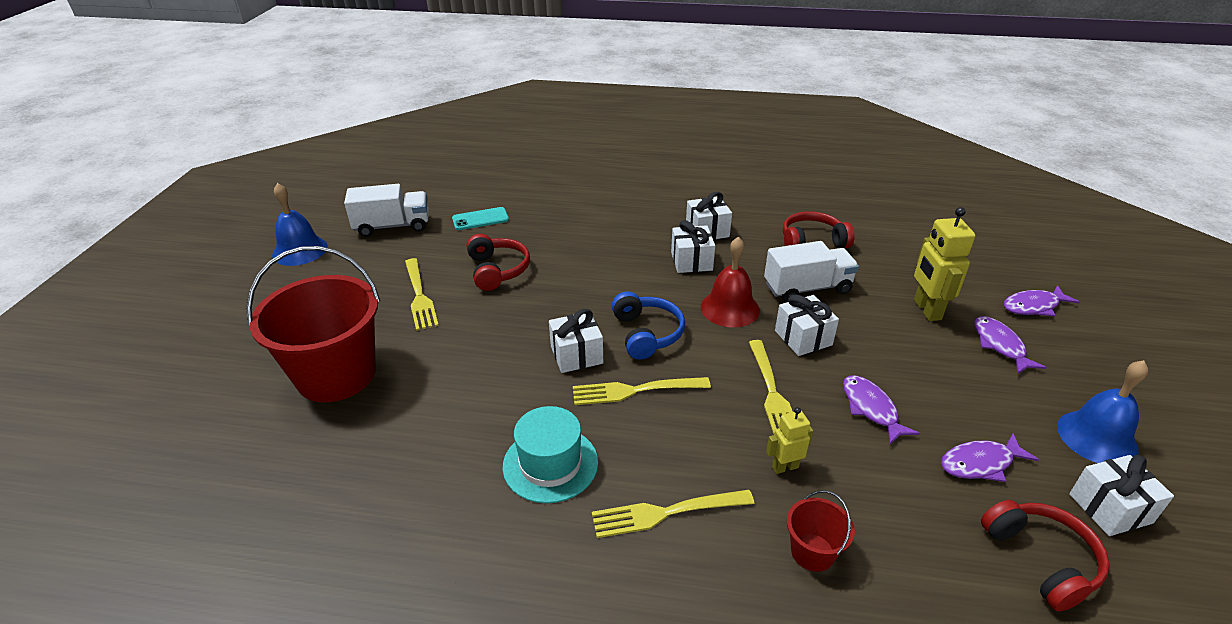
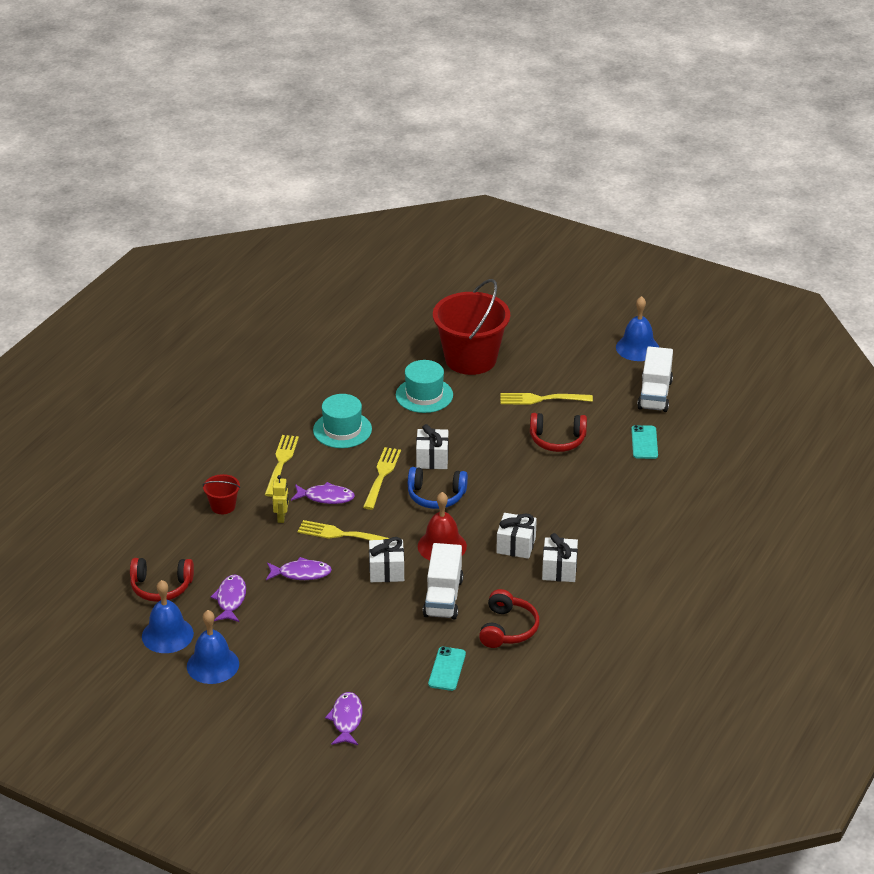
camera: 110 degrees right, 0 degrees up
yellow robot [914,207,975,321] -> none
purple fish [974,316,1047,374] -> purple fish moved to [291,482,355,504]
white gift [1069,455,1174,536] -> blue bell [142,580,194,653]
none -> turquoise hat [396,360,453,413]
none -> turquoise phone [428,647,466,691]

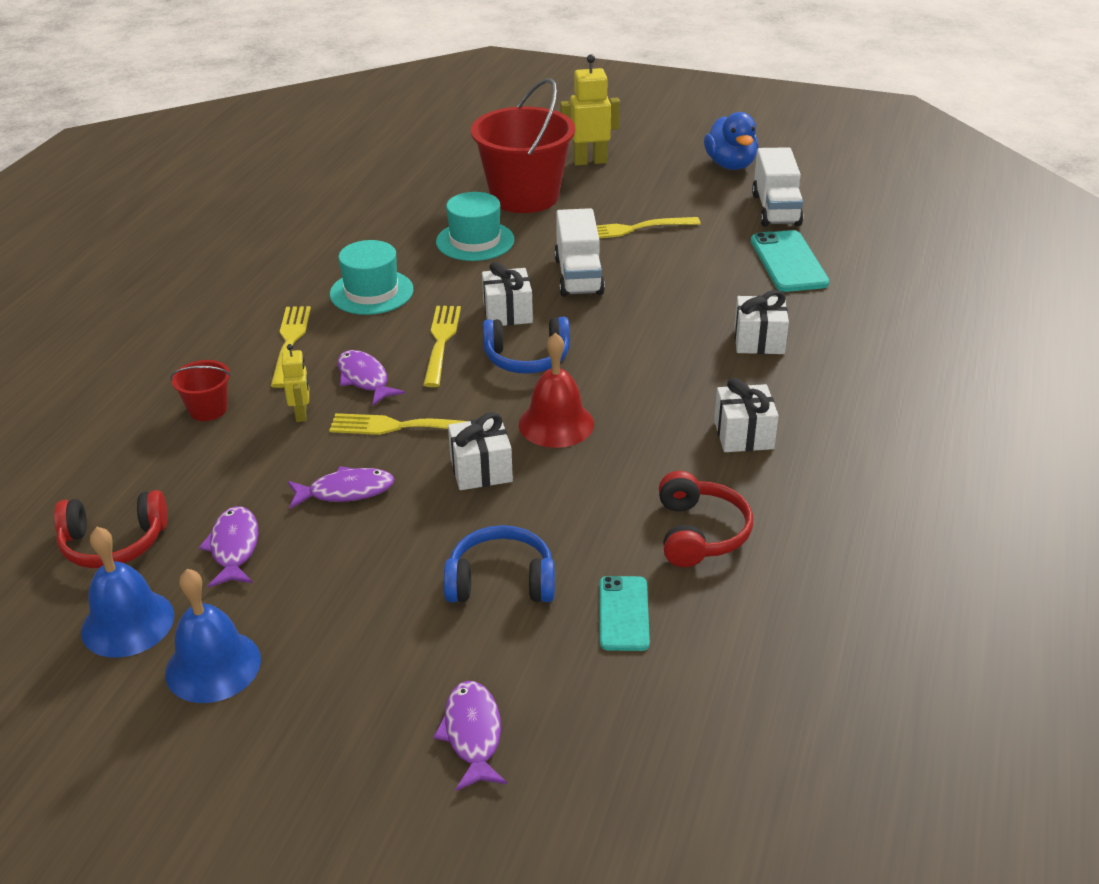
camera: 10 degrees left, 0 degrees up
purple fish [291,482,355,504] -> purple fish turned 120 degrees counterclockwise [338,350,405,406]
white truck [423,543,463,619] -> white truck moved to [554,208,605,297]
white gift [496,513,537,559] -> white gift moved to [734,290,789,354]
red headphones [530,413,587,452] -> none
blue bell [616,296,659,361] -> blue duck [704,112,759,170]
turquoise phone [631,425,658,459] -> turquoise phone [751,230,829,292], size x1.55
none -> blue headphones [444,525,555,602]
none -> yellow robot [560,54,620,166]

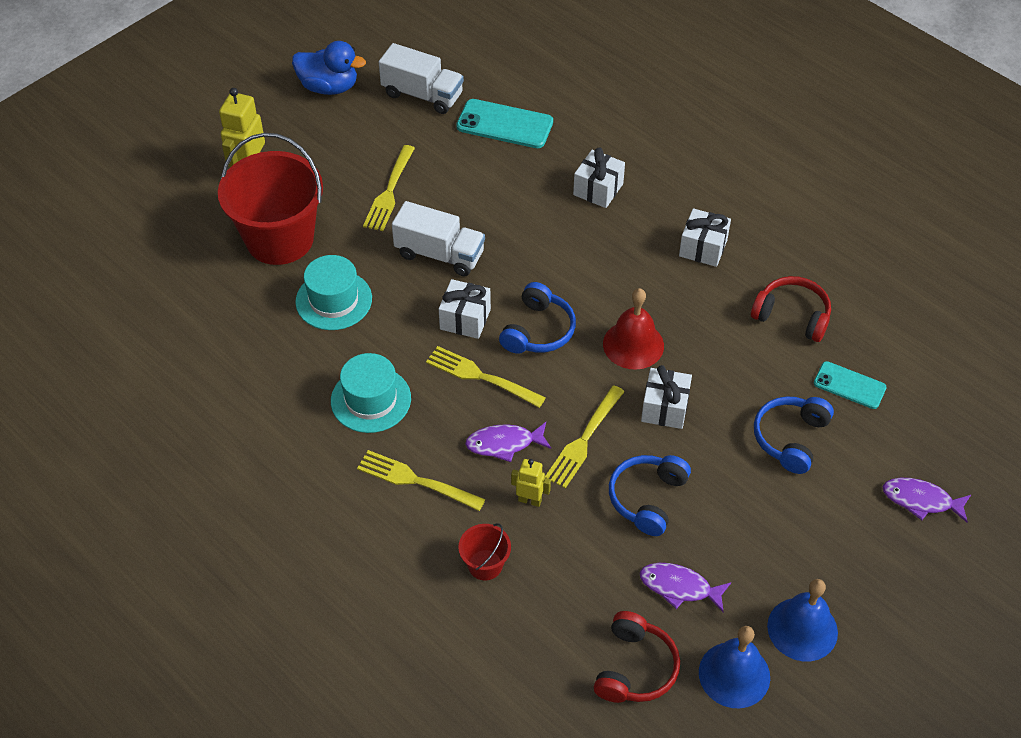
camera: 65 degrees left, 15 degrees up
purple fish [288,466,394,509] -> blue headphones [609,455,691,536]

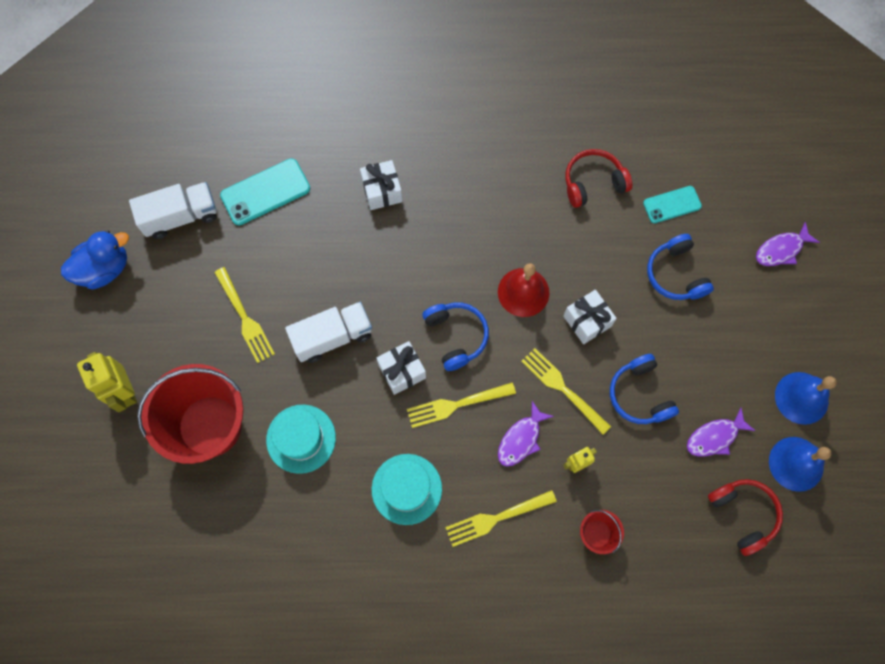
camera: 45 degrees left, 20 degrees up
yellow fork [545,385,625,488] -> yellow fork turned 150 degrees clockwise [521,348,611,435]
white gift [679,208,731,267] -> none

